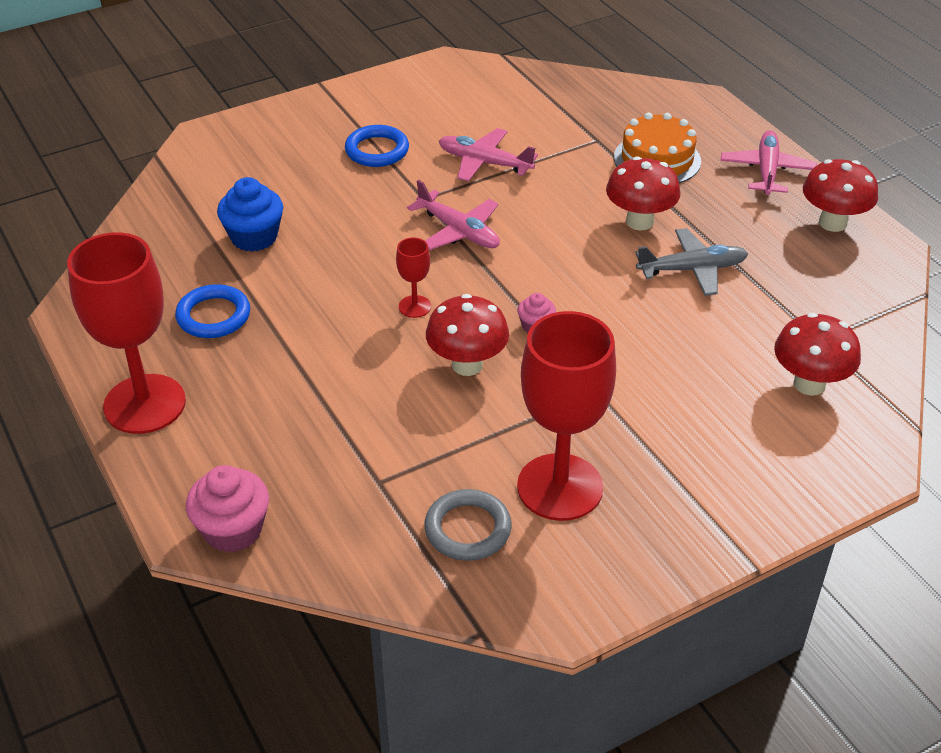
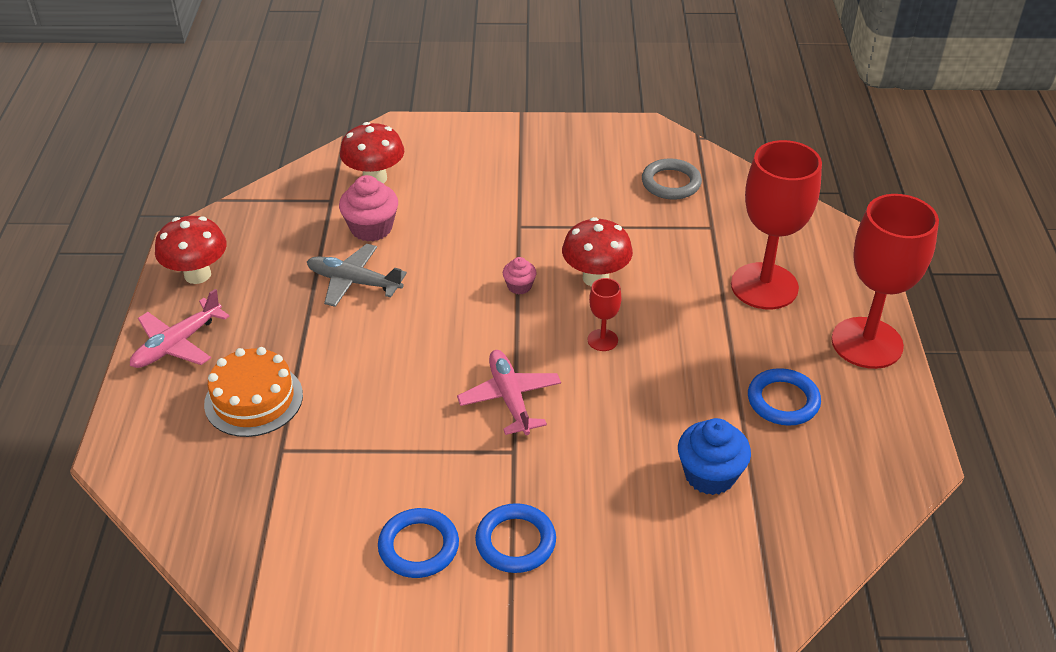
camera: 150 degrees left, 0 degrees up
pink cupcake [186,465,269,553] -> pink cupcake moved to [339,175,398,242]
pink plane [439,128,538,181] -> none
red goblet [517,311,616,521] -> red goblet moved to [731,140,822,309]
red mushroom [606,156,681,230] -> none
none -> blue ring [378,508,459,578]

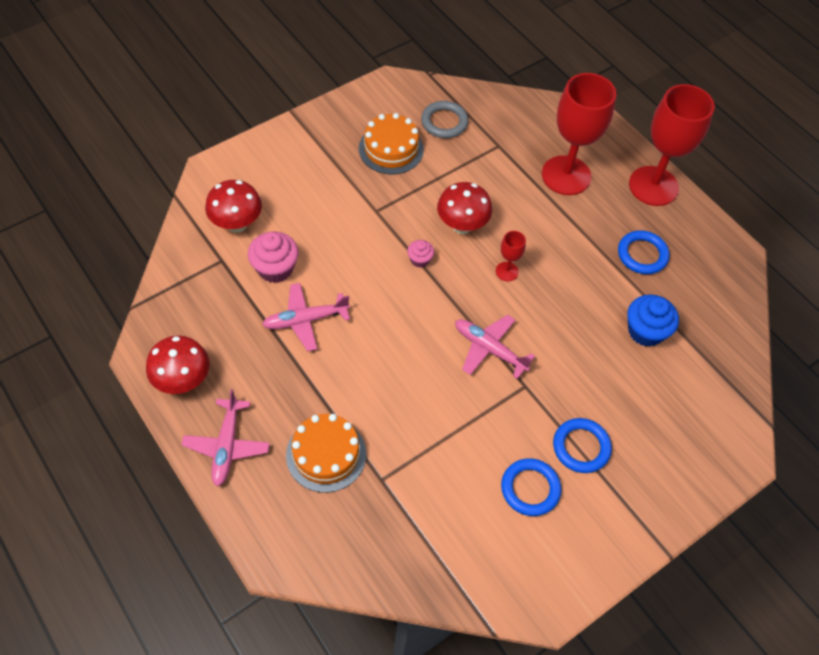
camera: 40 degrees left, 15 degrees up
grey plane [307,244,407,307] -> pink plane [262,283,350,351]
none -> orange cake [359,113,424,174]

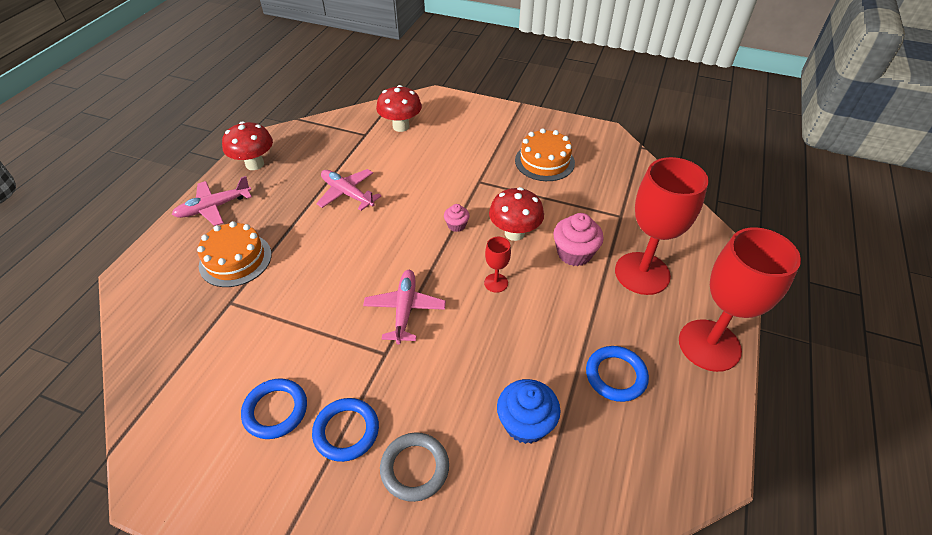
camera: 60 degrees right, 10 degrees down
pink cupcake [248,232,298,283] -> pink cupcake moved to [553,213,604,266]
grey ring [421,101,469,138] -> grey ring moved to [380,432,449,502]

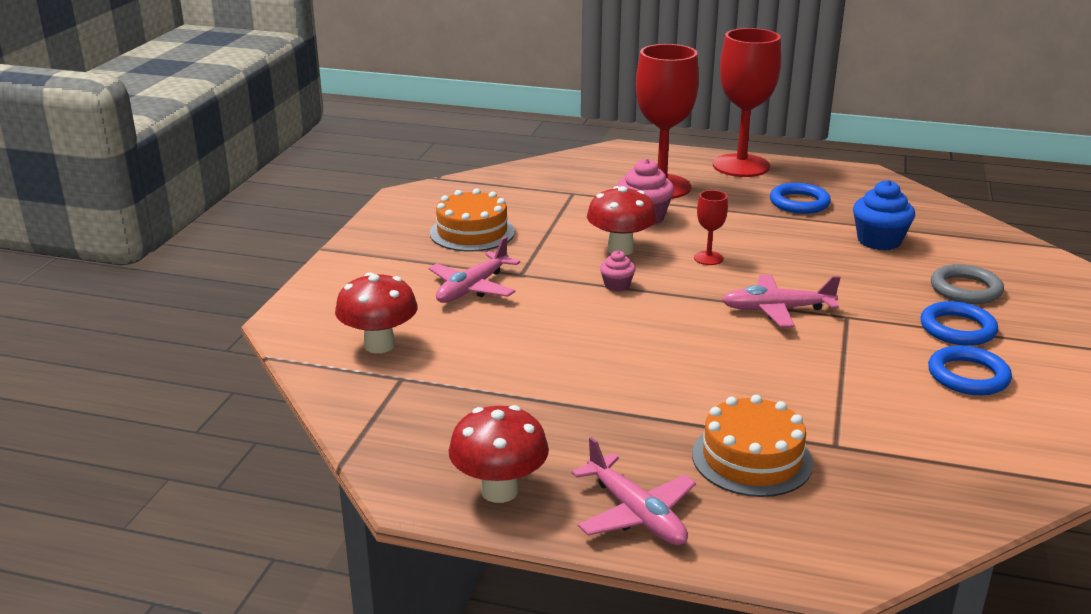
camera: 95 degrees left, 20 degrees down
pink plane [316,169,381,211] -> pink plane moved to [429,236,520,303]

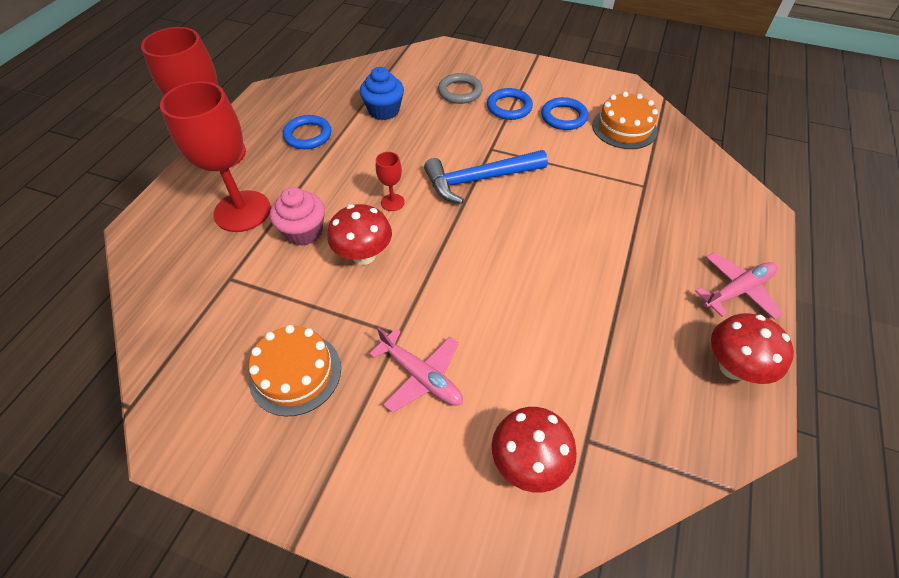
camera: 85 degrees left, 25 degrees up
pink cupcake [600,251,636,292] -> none
orange cake [692,395,813,497] -> orange cake moved to [592,91,658,149]
pink plane [722,275,841,327] -> blue hammer [424,150,548,204]

